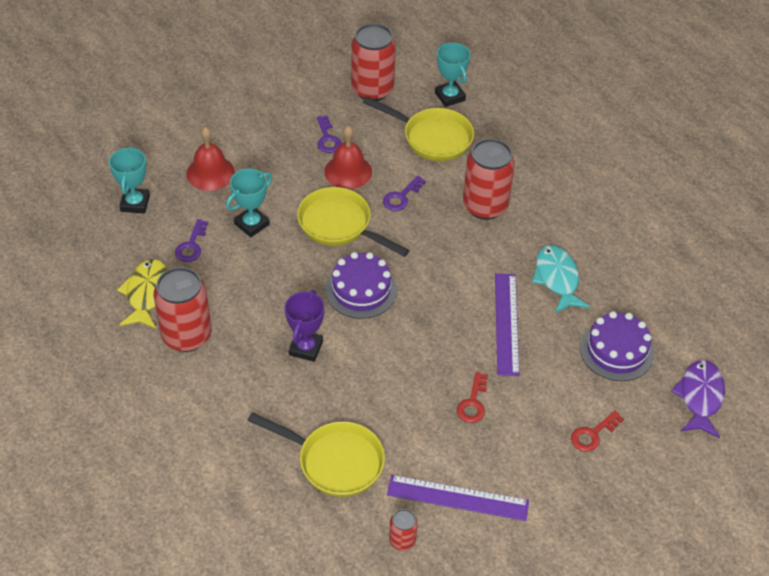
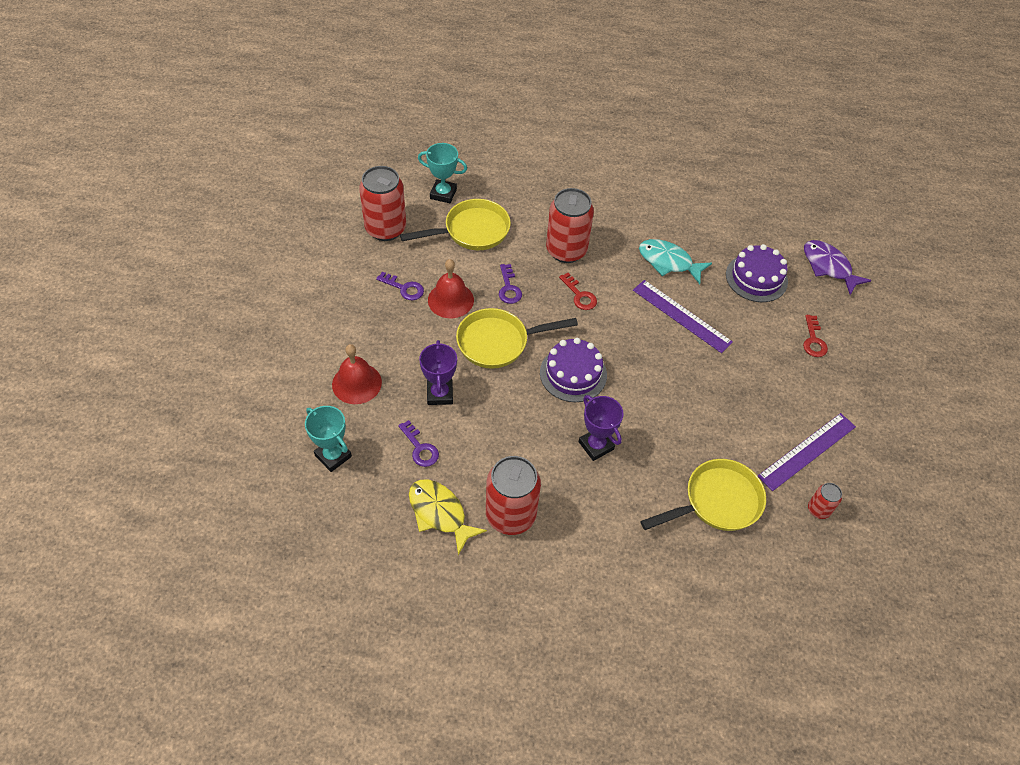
camera: 50 degrees left, 5 degrees up
turquoise trophy [226,169,272,237] -> purple trophy [419,340,457,405]
red key [457,372,488,423] -> red key moved to [559,273,597,310]

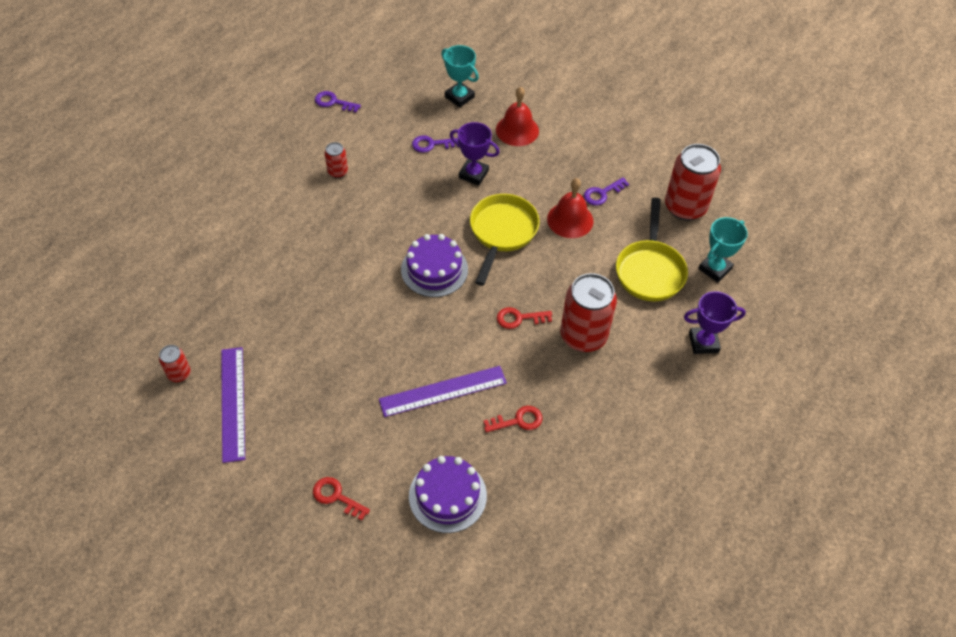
camera: 120 degrees right, 0 degrees up
turquoise trophy [305,406,352,472] -> turquoise trophy turned 60 degrees clockwise [441,45,479,108]
yellow fish [409,479,487,555] -> none
red can [486,456,541,535] -> red can [325,142,348,178], size x0.48
purple key [499,264,522,304] -> purple key moved to [315,91,361,112]
purple trophy [579,395,624,461] -> purple trophy moved to [684,291,746,354]
turquoise fish [639,239,712,284] -> red key [483,406,543,433]
yellow pan [640,459,766,531] -> none
purple fish [804,240,871,295] -> none

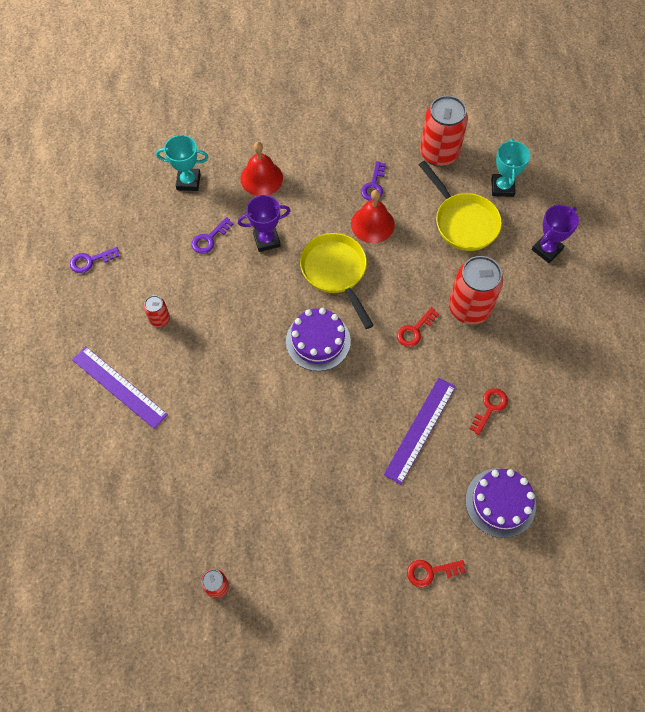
camera: 40 degrees left, 10 degrees up
purple ruler [221,347,245,463] -> purple ruler moved to [72,346,168,429]

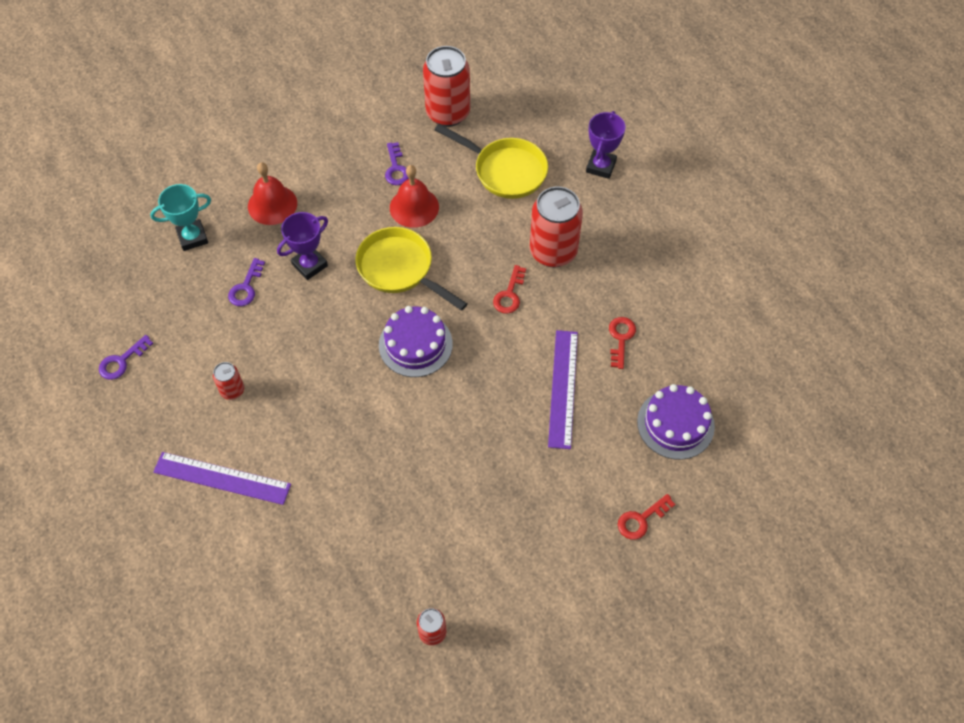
camera: 25 degrees left, 5 degrees down
turquoise trophy [491,138,530,197] -> none

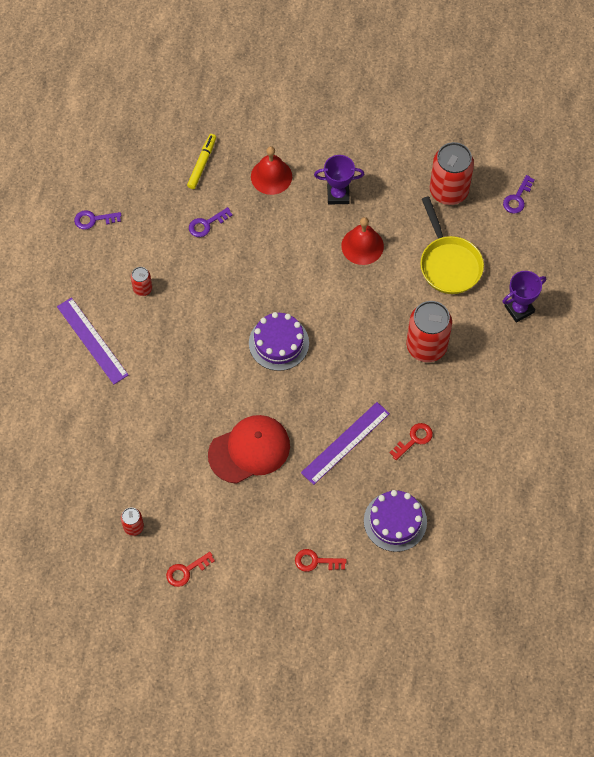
camera: 40 degrees right, 5 degrees up
turquoise trophy [150,184,211,251] -> yellow marker [187,134,216,189]
purple trophy [277,212,328,280] -> purple trophy moved to [314,155,364,205]
yellow pan [355,227,468,311] -> none
purple key [385,142,409,185] -> purple key moved to [503,175,535,214]
red key [493,265,526,314] -> red key moved to [166,552,215,587]
none -> red cap [208,415,290,484]

